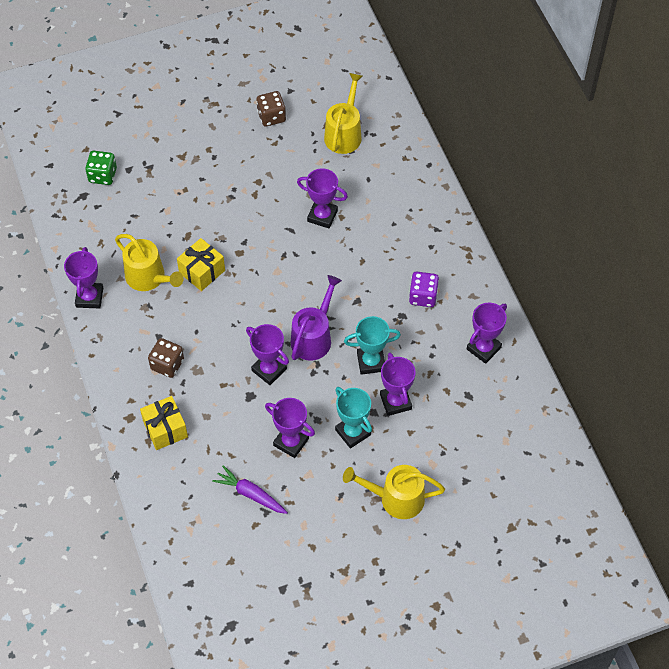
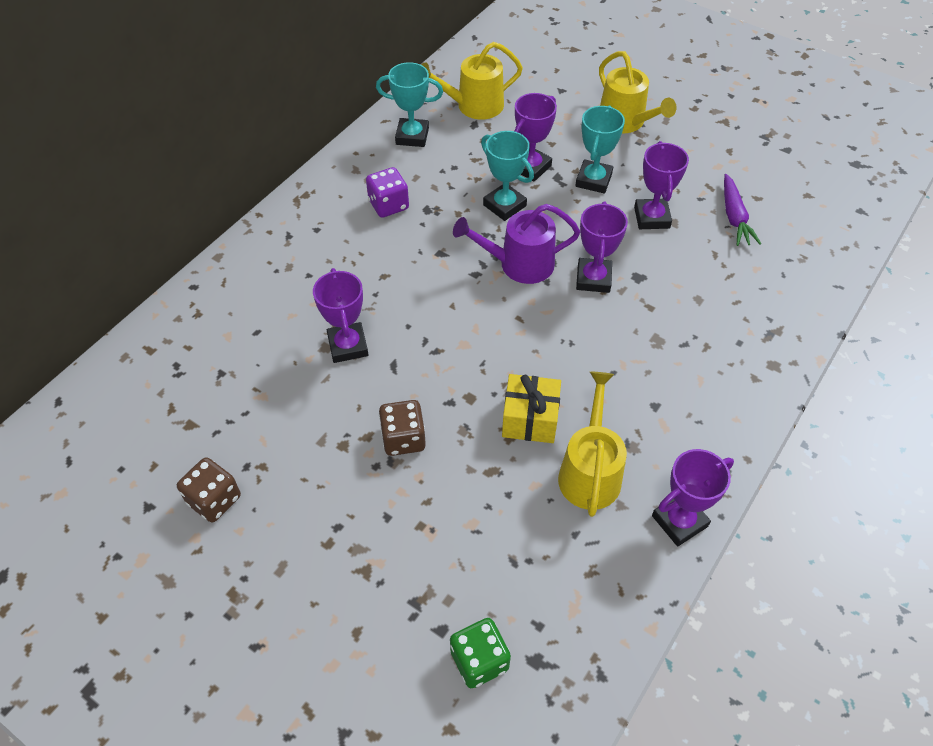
camera: 125 degrees left, 5 degrees down
yellow gift [140,396,188,450] -> none
brown dice [148,338,184,378] -> brown dice moved to [379,400,426,456]
yellow watering can [324,73,363,154] -> yellow watering can moved to [421,42,523,120]
purple trophy [467,303,507,364] -> turquoise trophy [376,62,443,147]

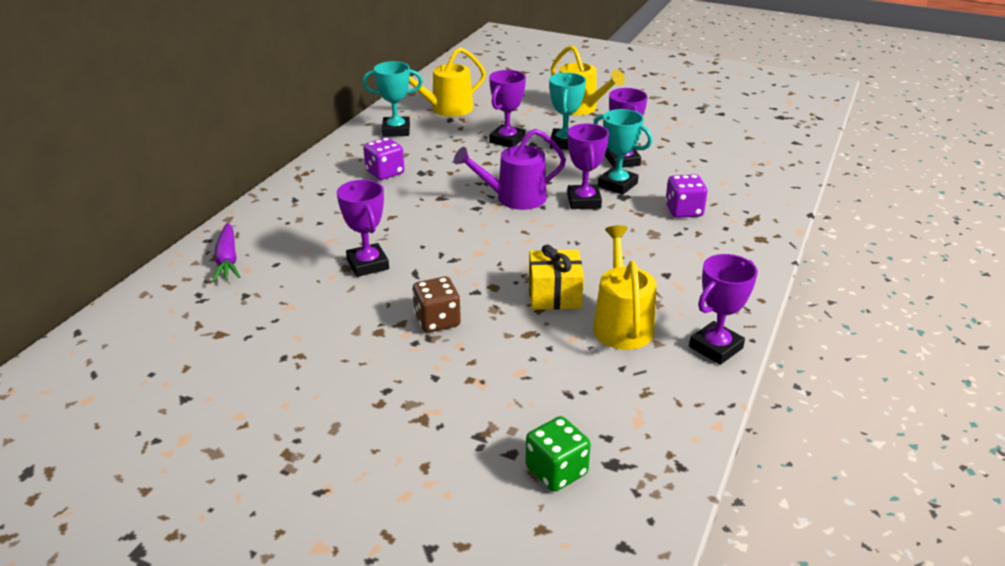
camera: 10 degrees left, 20 degrees down
brown dice [177,457,241,523] -> none
turquoise trophy [481,131,534,221] -> turquoise trophy moved to [593,109,652,195]
purple carrot [724,174,761,246] -> purple carrot moved to [212,223,240,282]
none -> purple dice [665,174,707,218]

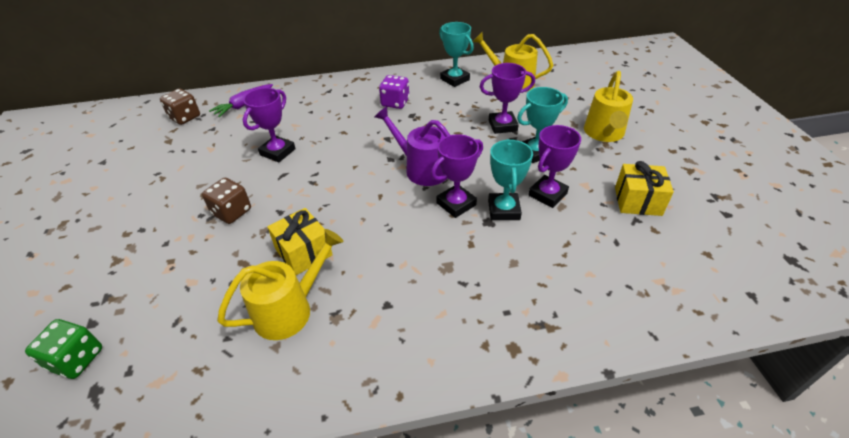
camera: 55 degrees right, 10 degrees up
purple dice [665,174,707,218] -> none
purple trophy [689,254,758,365] -> none
none -> brown dice [160,89,200,125]
none -> yellow gift [615,161,674,216]

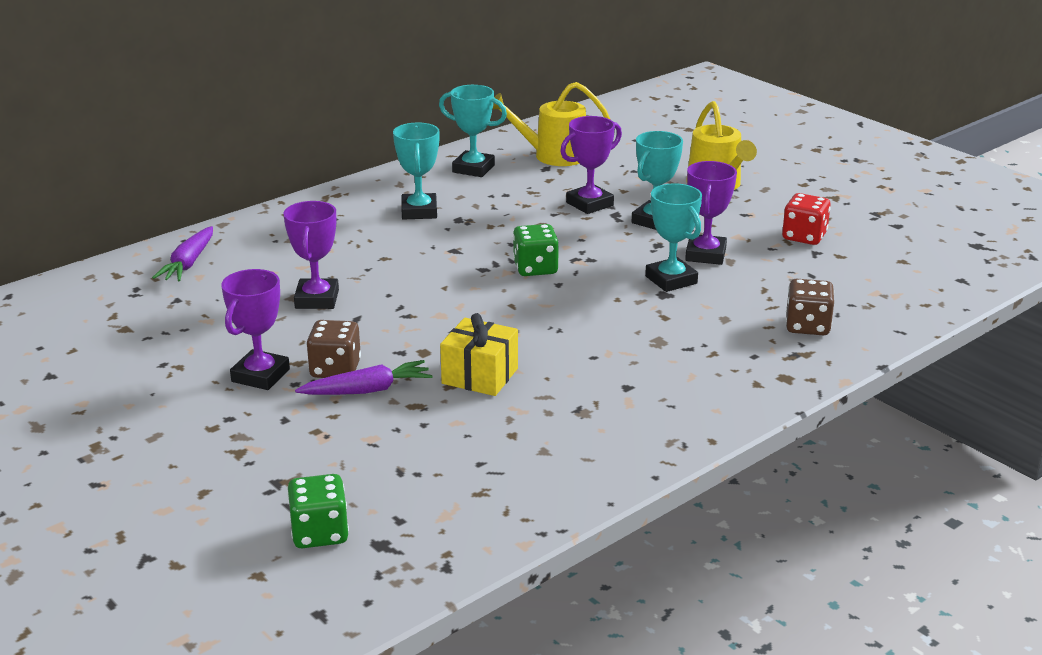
camera: 30 degrees left, 15 degrees down
brown dice [160,89,200,125] -> brown dice moved to [786,279,834,335]
yellow watering can [217,229,344,340] -> none
purple watering can [375,106,450,186] -> green dice [513,224,559,276]
purple dice [379,75,409,109] -> turquoise trophy [393,123,440,219]
purple trophy [431,134,483,218] -> purple trophy moved to [221,269,290,390]
yellow gift [615,161,674,216] -> red dice [782,193,831,245]
none -> purple carrot [295,360,433,395]

